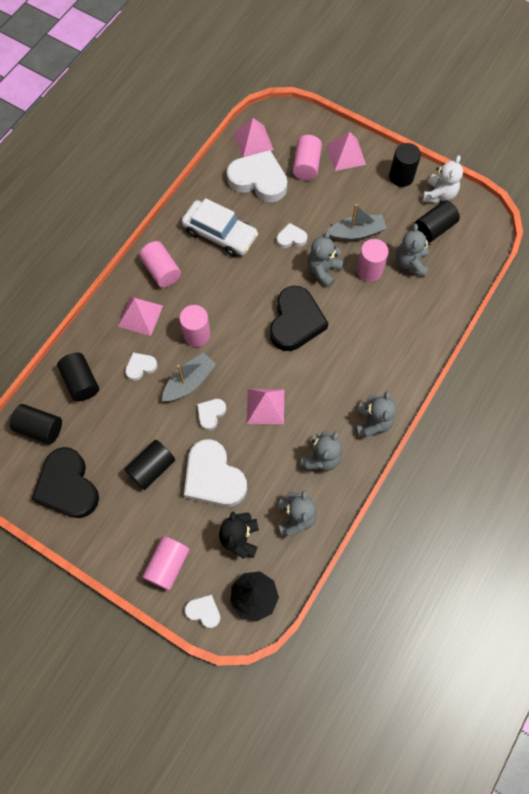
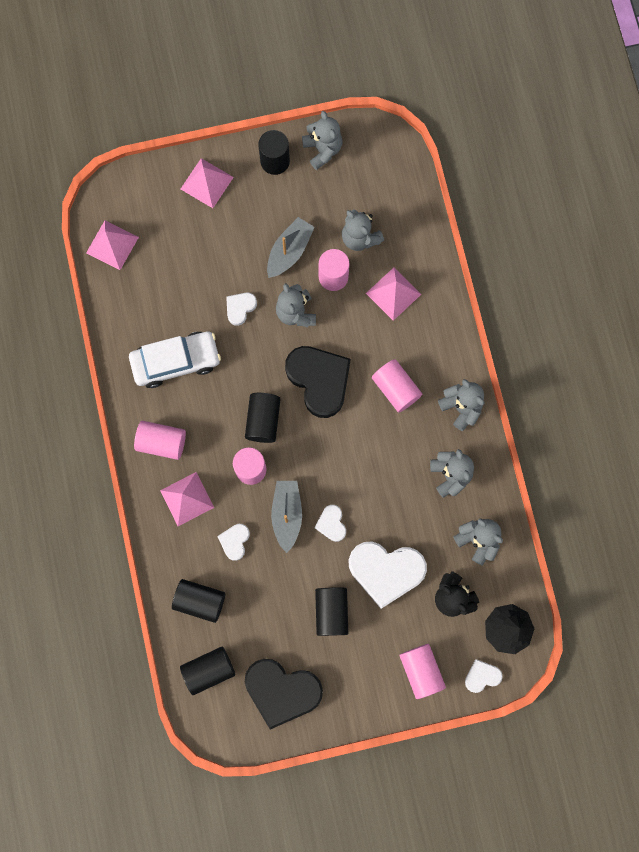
camera: 45 degrees left, 10 degrees up
white heart [227,150,287,202] -> none
pink pyramid [247,389,284,424] -> pink pyramid moved to [366,267,421,321]
pink cylinder [293,135,322,180] -> pink cylinder moved to [372,359,422,412]
black cylinder [414,200,460,242] -> black cylinder moved to [245,393,281,443]
white teddy bear [422,155,463,203] -> grey teddy bear [302,111,342,170]

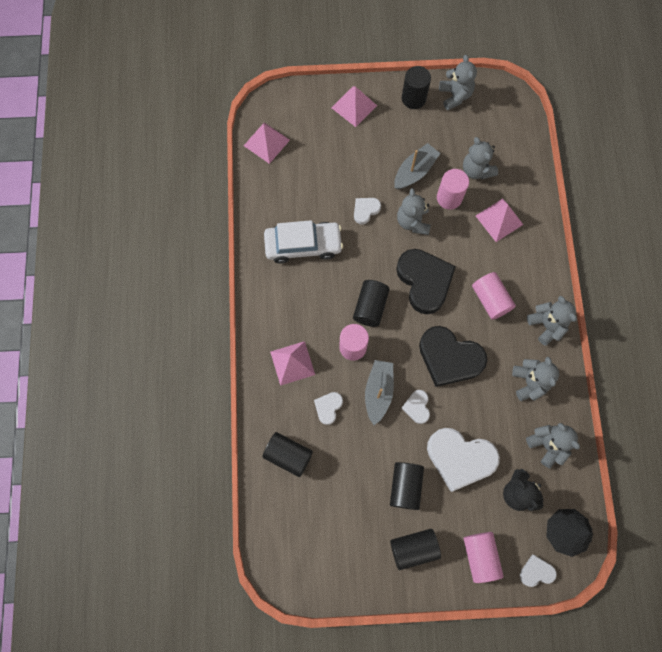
camera: 10 degrees right, 5 degrees down
pink cylinder [134,421,186,460] -> none
black cylinder [180,647,235,695] -> black cylinder moved to [390,529,441,570]
black heart [245,659,323,729] -> black heart moved to [419,326,487,387]

